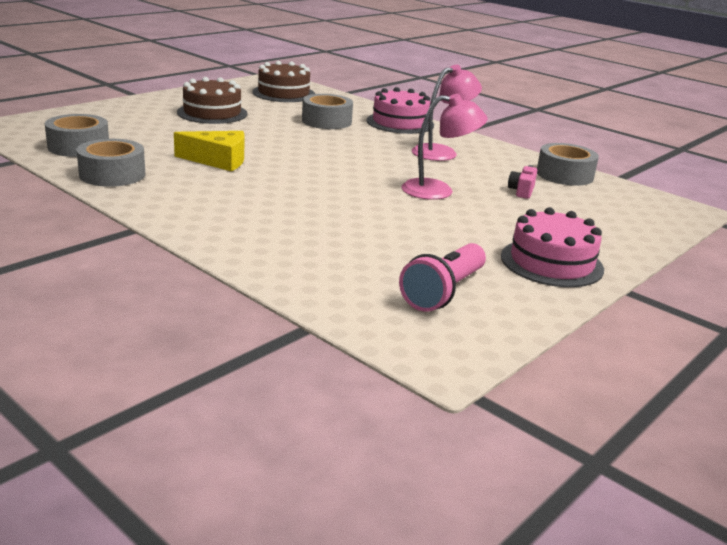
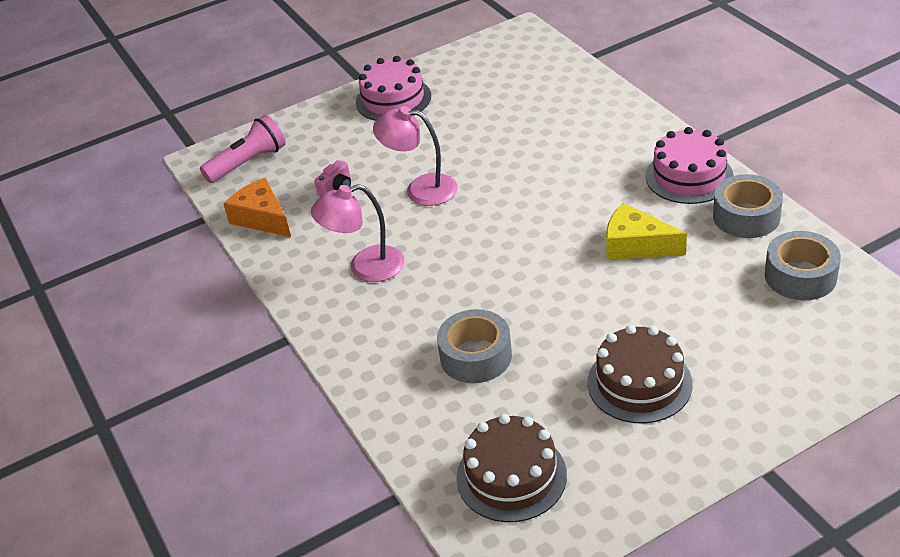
camera: 155 degrees left, 15 degrees up
pink cake [366,87,434,134] -> pink cake moved to [645,127,734,204]
pink flashlight [399,243,486,312] -> pink flashlight moved to [200,115,286,183]
grey tape [537,143,599,186] -> orange cheese [224,178,291,237]

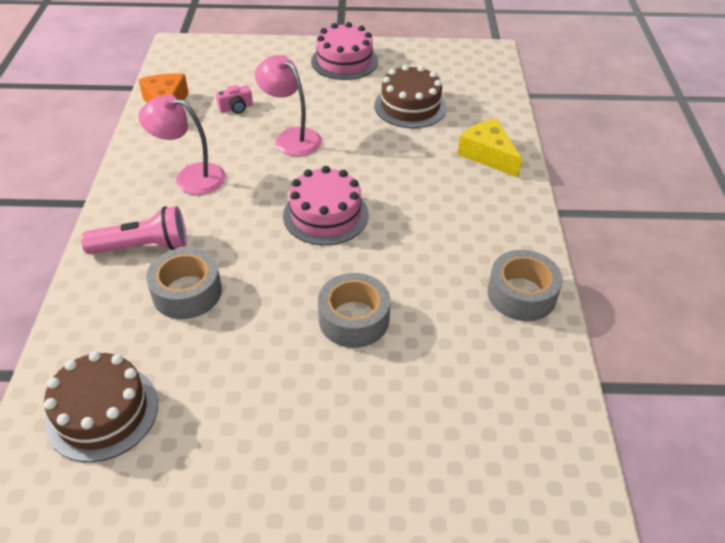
camera: 25 degrees right, 5 degrees up
pink flashlight [200,115,286,183] -> pink flashlight moved to [81,206,186,254]
brown cake [587,325,693,423] -> brown cake moved to [374,64,447,128]
yellow cheese [606,203,687,260] -> yellow cheese moved to [457,118,522,178]
pink cake [645,127,734,204] -> pink cake moved to [283,166,368,245]
grey tape [765,231,841,300] -> grey tape moved to [318,273,391,348]

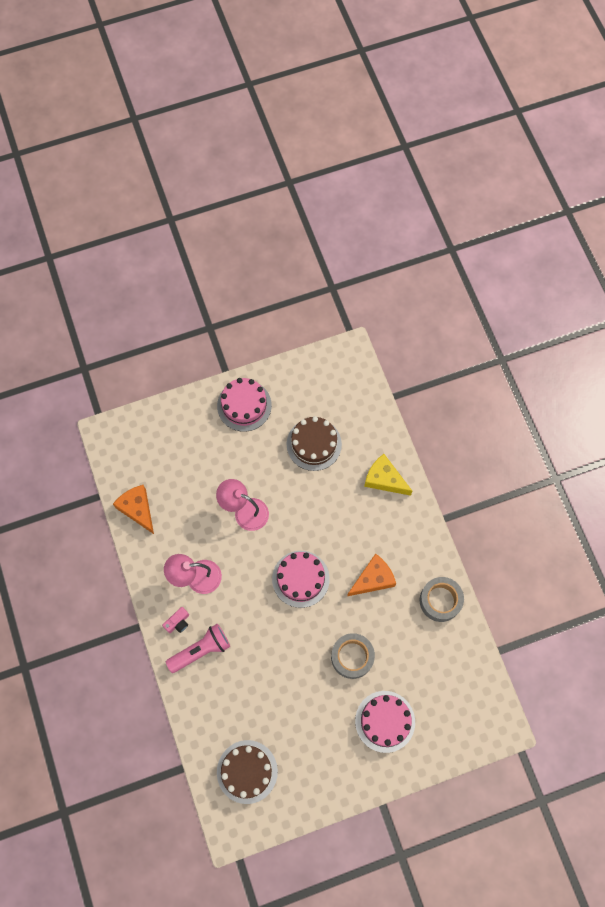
camera: 20 degrees left, 25 degrees up
grey tape [146,247,222,319] -> none
pink camera [216,85,253,114] -> pink camera moved to [162,607,189,633]
none -> orange cheese [347,553,396,596]
none -> pink cake [355,691,415,753]

